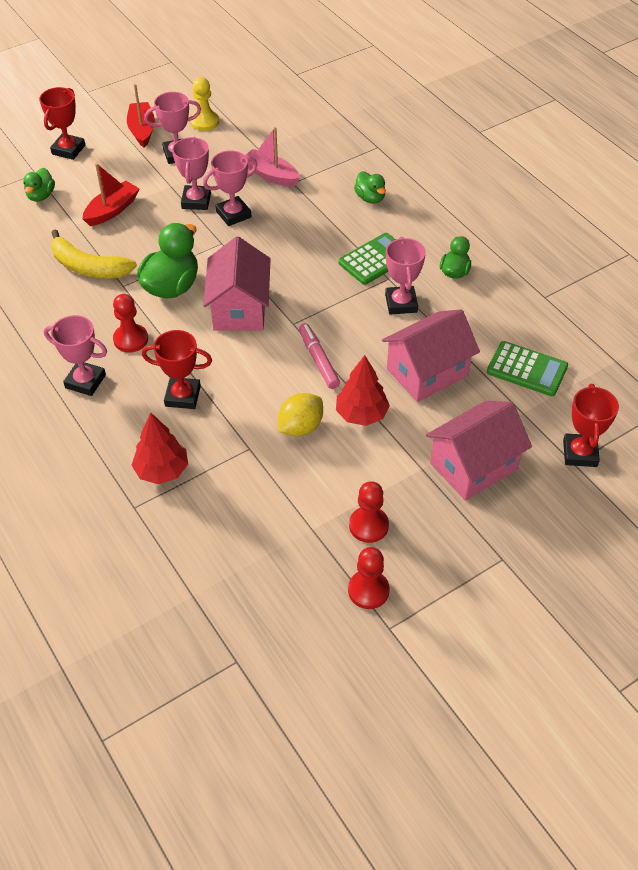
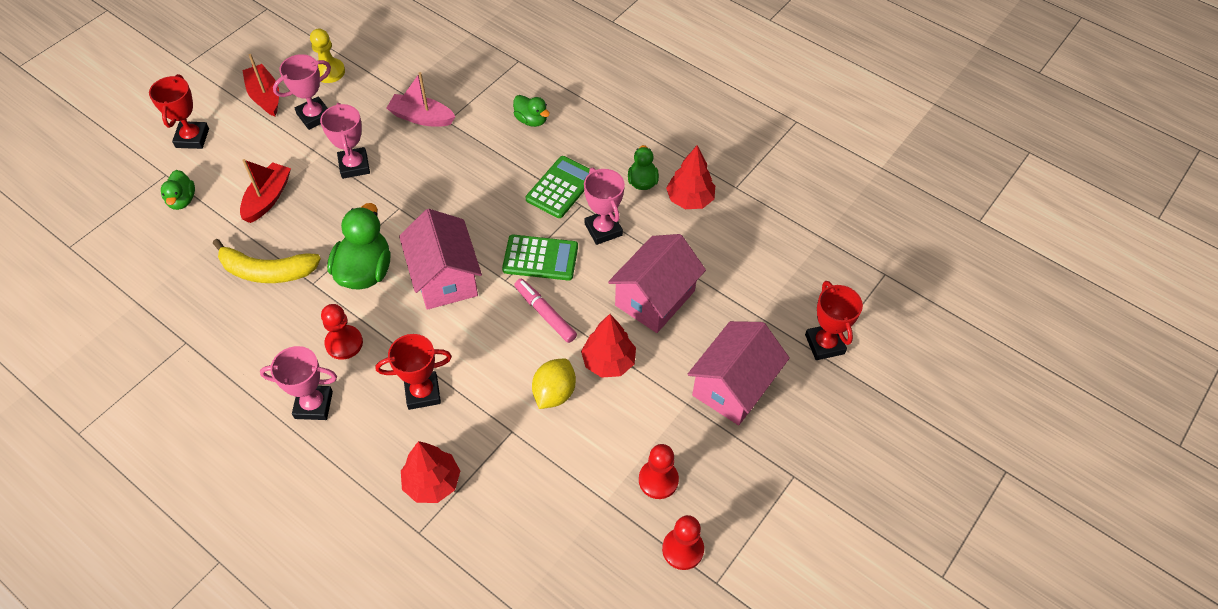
camera: 20 degrees left, 5 degrees up
pink trophy [203,150,257,226] -> none
green calculator [487,341,568,396] -> green calculator moved to [502,234,578,281]
none -> red tree [666,145,715,209]

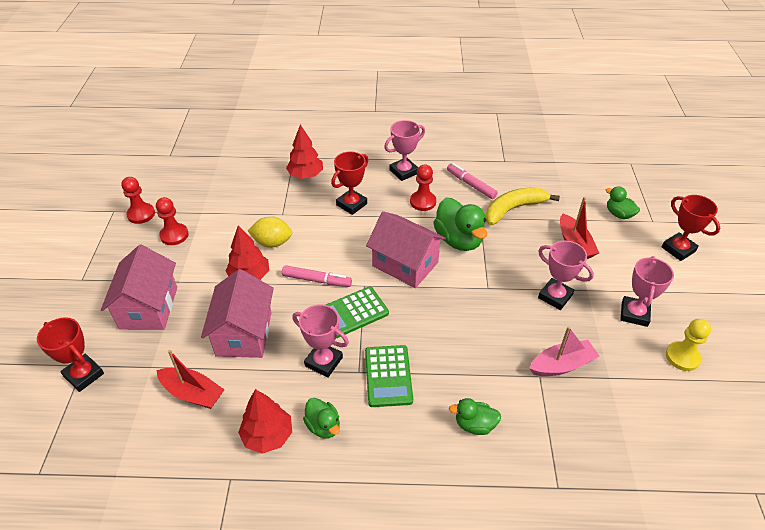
camera: 145 degrees right, 10 degrees down
red boat [242,54,279,116] -> red boat moved to [156,350,225,409]
yellow lemon [532,358,576,409] -> yellow lemon turned 75 degrees counterclockwise [248,216,292,248]
none -> pink marker [447,163,498,199]

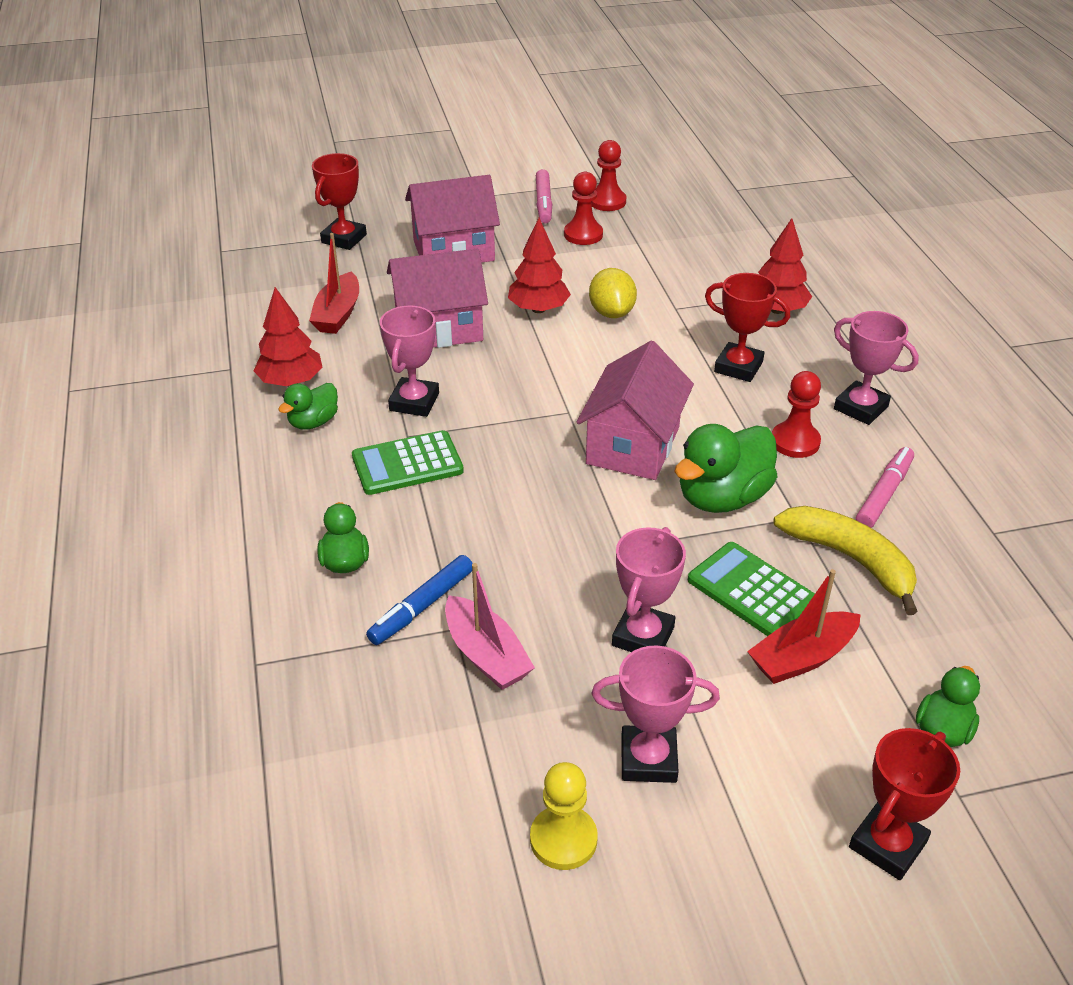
camera: 75 degrees right, 5 degrees down
pink marker [282,265,352,287] -> pink marker moved to [536,169,552,223]
green calculator [326,287,389,338] -> green calculator moved to [688,542,815,636]
none -> blue marker [366,555,473,645]

